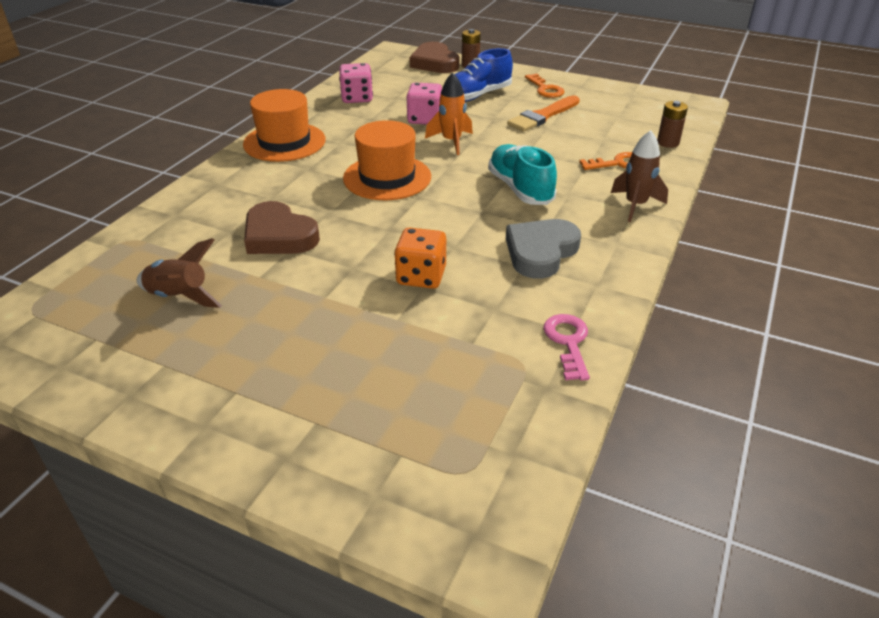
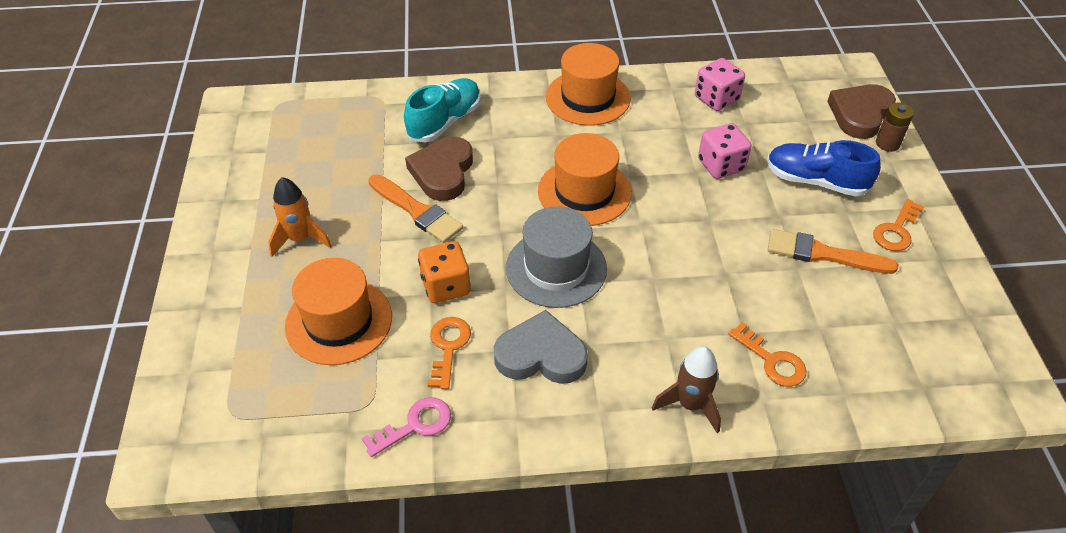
camera: 60 degrees right, 10 degrees up
brown rocket [137,238,222,308] -> none
orange rocket [425,72,473,155] -> orange rocket moved to [268,177,332,257]
turquoise shoe [488,144,557,205] -> turquoise shoe moved to [404,78,481,143]
brown battery [657,101,688,148] -> none
none -> orange hat [285,258,392,365]
none -> orange brush [368,174,463,243]
none -> orange key [428,317,471,389]
none -> grey hat [506,206,607,308]

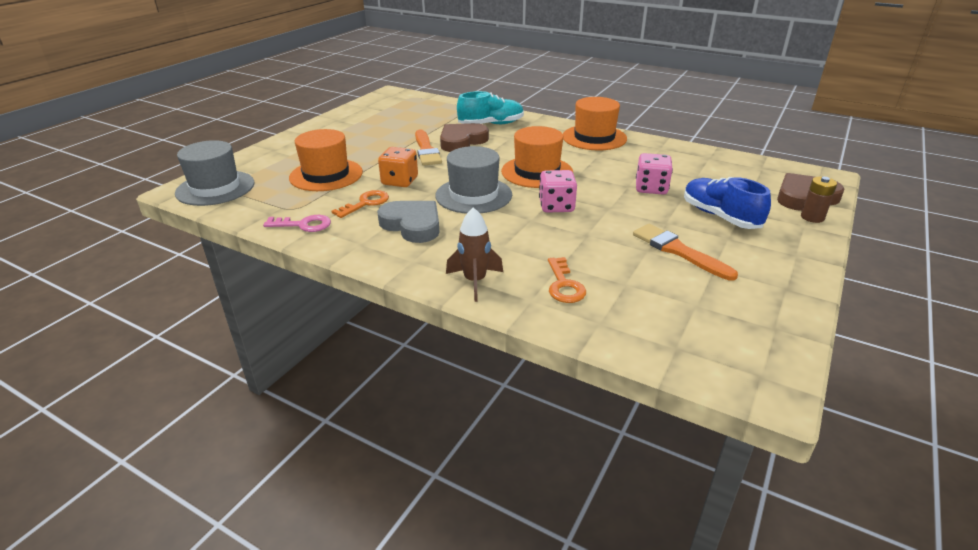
camera: 35 degrees right, 15 degrees down
orange rocket [268,177,332,257] -> none
pink dice [695,58,745,111] -> pink dice moved to [539,170,577,213]
orange key [873,199,924,251] -> none
none -> grey hat [175,140,254,206]

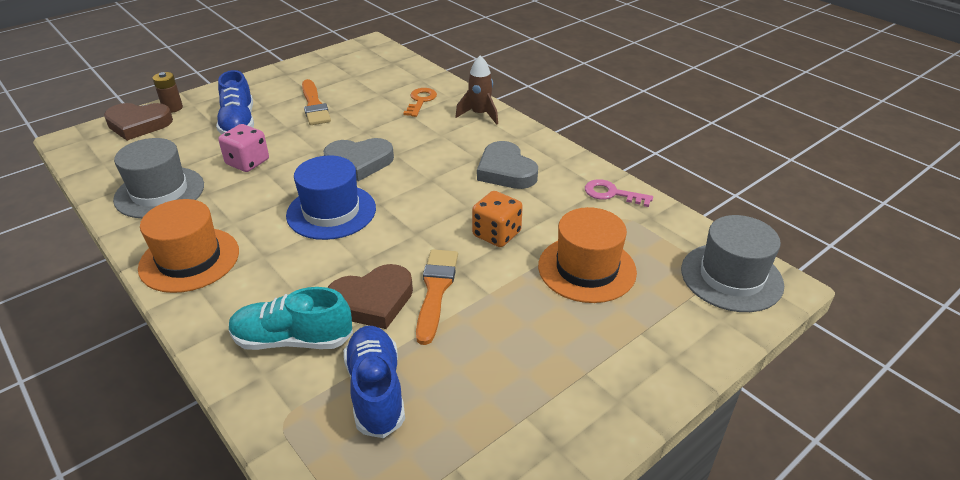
camera: 160 degrees left, 5 degrees up
orange key [332,190,389,218] -> none
grey hat [435,146,512,214] -> grey hat moved to [113,138,204,218]
orange hat [501,126,573,188] -> blue hat [286,155,376,240]
pink dice [539,170,577,213] -> grey heart [323,138,394,181]
none -> blue shoe [344,326,405,438]

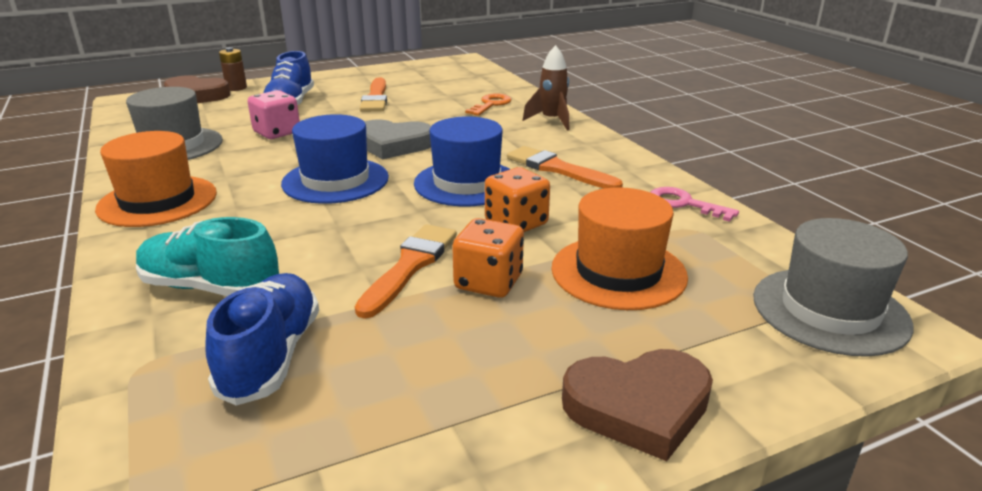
camera: 15 degrees right, 10 degrees down
brown heart [327,264,413,329] -> brown heart moved to [562,349,713,461]
grey heart [477,141,538,189] -> orange brush [507,146,623,189]
none -> blue hat [414,116,510,206]
none -> orange dice [452,218,524,298]

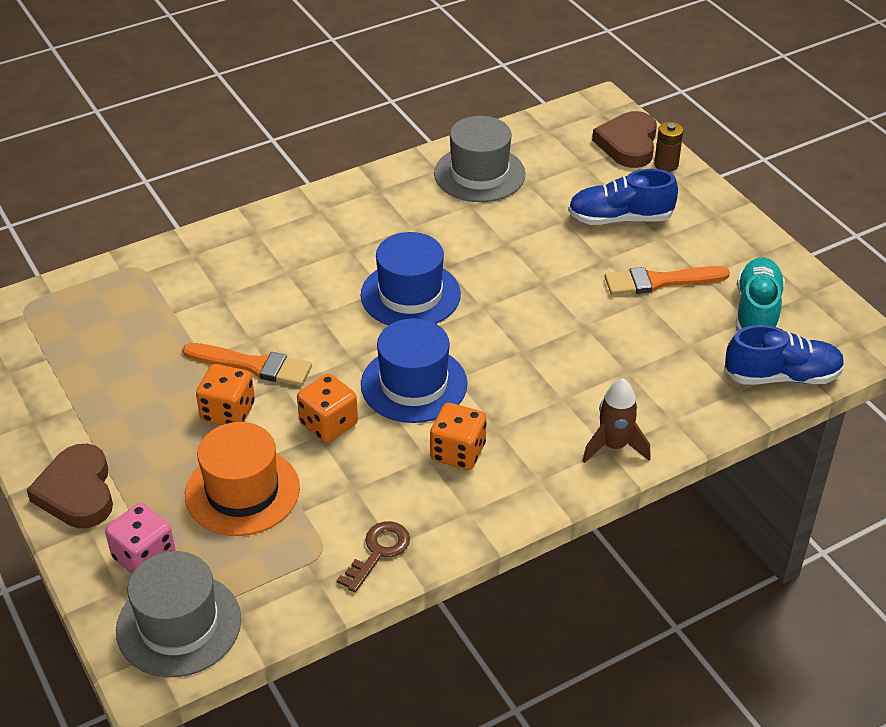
camera: 85 degrees right, 15 degrees up
orange hat [95,131,217,227] -> none
turquoise shoe [136,217,279,296] -> turquoise shoe moved to [736,257,785,331]
blue shoe [205,273,319,406] -> blue shoe moved to [724,325,845,385]
pink dice [247,90,300,139] -> pink dice moved to [105,503,176,574]
grey heart [364,119,431,160] -> none
orange key [465,93,511,116] -> none
orange brush [507,146,623,189] -> orange dice [430,403,487,470]
pink key [650,187,739,222] -> brown key [337,521,410,593]

